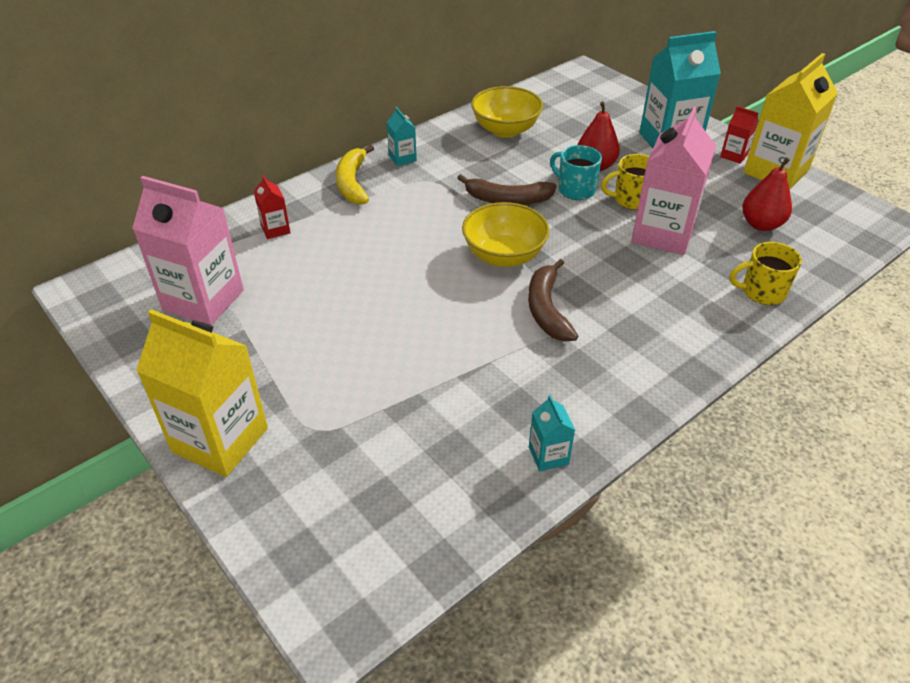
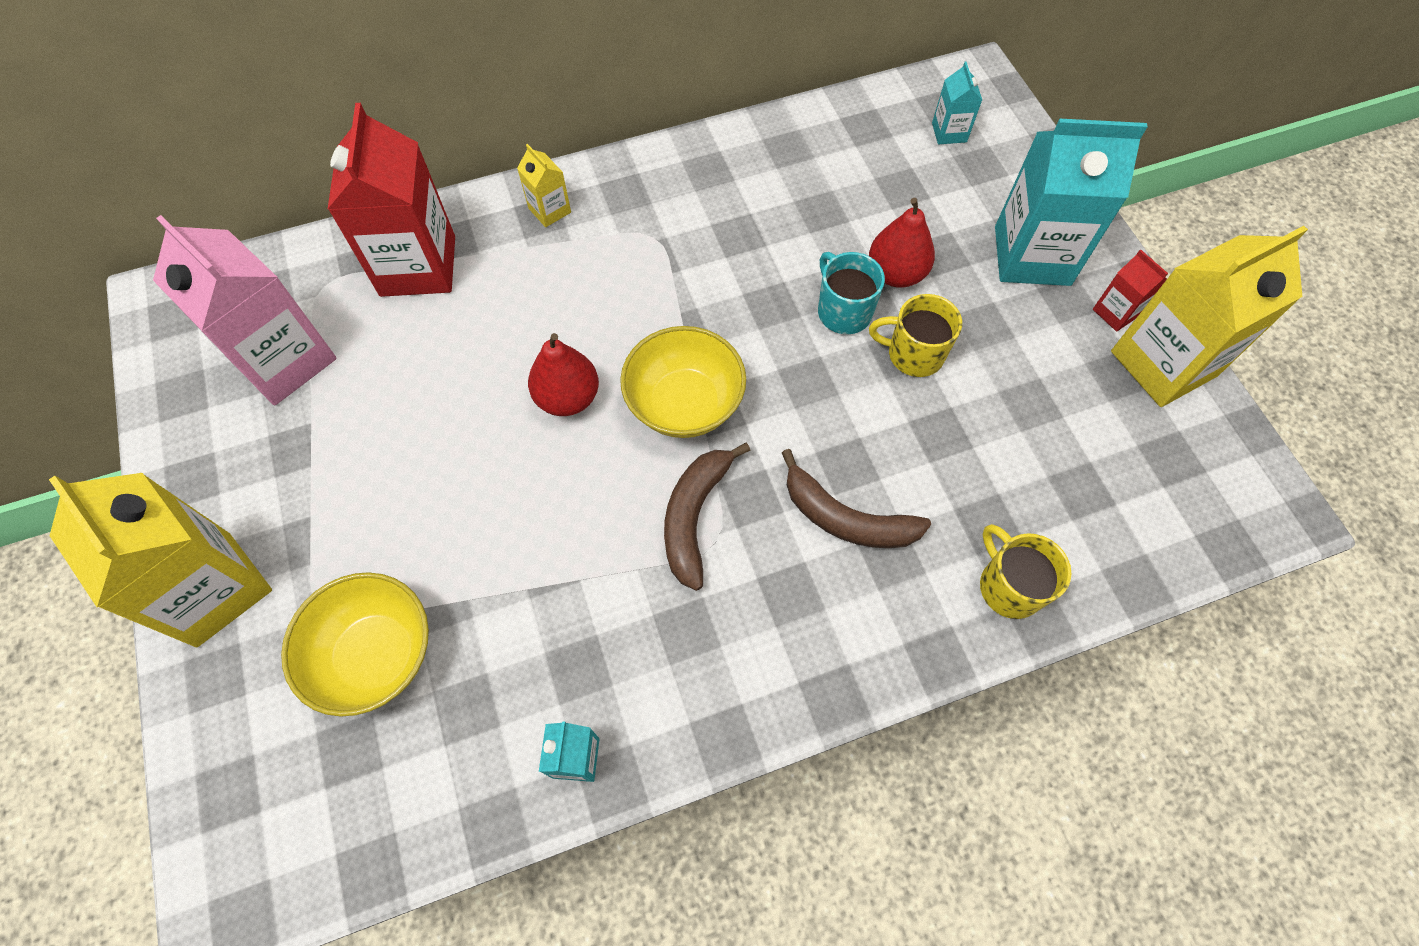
camera: 20 degrees right, 20 degrees up
red carton [254,175,291,239] -> red carton [328,103,455,297], size x2.20
yellow banana [336,145,374,205] -> yellow carton [517,144,571,227]
turquoise carton [387,107,417,166] -> turquoise carton moved to [932,62,982,144]
brown banana [457,174,556,205] -> brown banana moved to [782,449,931,548]
yellow bowl [471,86,543,138] -> yellow bowl moved to [281,572,429,717]
pink carton [631,107,716,255] -> none
yellow mug [730,242,802,305] -> yellow mug turned 45 degrees clockwise [980,524,1072,619]
red pear [742,157,792,231] -> red pear moved to [528,333,599,416]

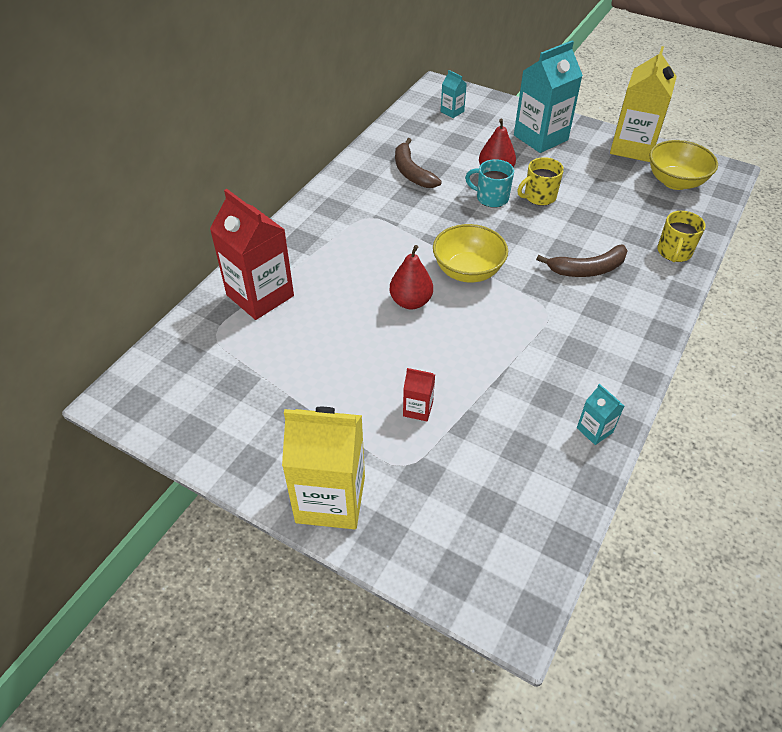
camera: 40 degrees left, 15 degrees down
pink carton [153,215,337,405] -> none
yellow bowl [281,572,429,717] -> yellow bowl moved to [650,140,718,190]
yellow carton [517,144,571,227] -> none
brown banana [664,443,751,591] -> brown banana moved to [395,138,442,188]
yellow mug [980,524,1072,619] -> yellow mug turned 90 degrees counterclockwise [657,211,706,262]
red carton [1093,250,1168,332] -> red carton moved to [403,368,435,421]

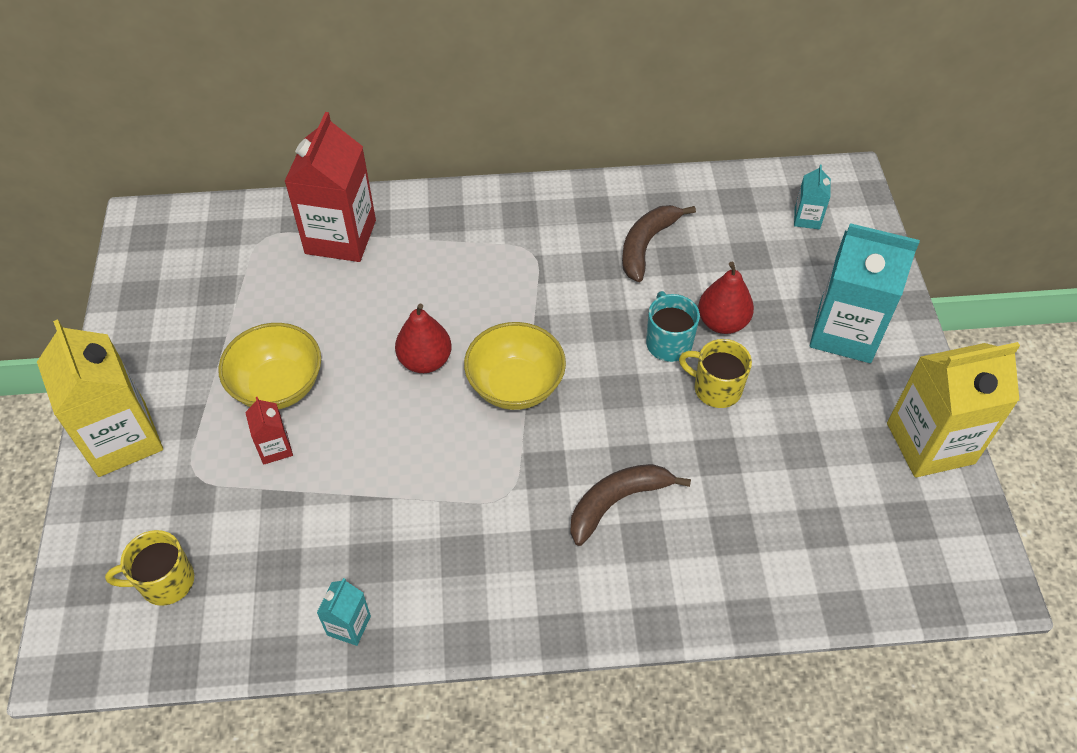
camera: 55 degrees right, 5 degrees up
brown banana [536,245,627,277] -> brown banana turned 105 degrees clockwise [570,464,691,546]
yellow bowl [650,140,718,190] -> yellow bowl moved to [218,323,321,410]
yellow mug [657,211,706,262] -> yellow mug moved to [105,530,194,606]

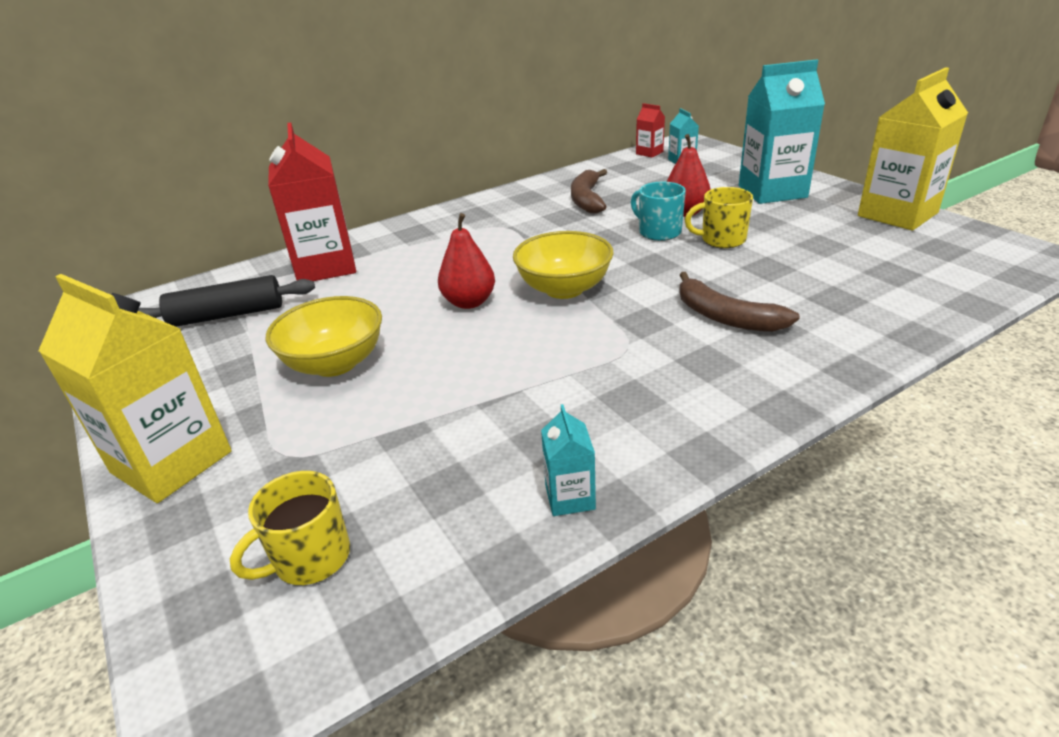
camera: 25 degrees left, 20 degrees down
red carton [245,397,293,465] -> red carton moved to [636,103,665,158]
brown banana [570,464,691,546] -> brown banana turned 75 degrees counterclockwise [679,272,800,332]
none -> black rolling pin [138,275,315,327]

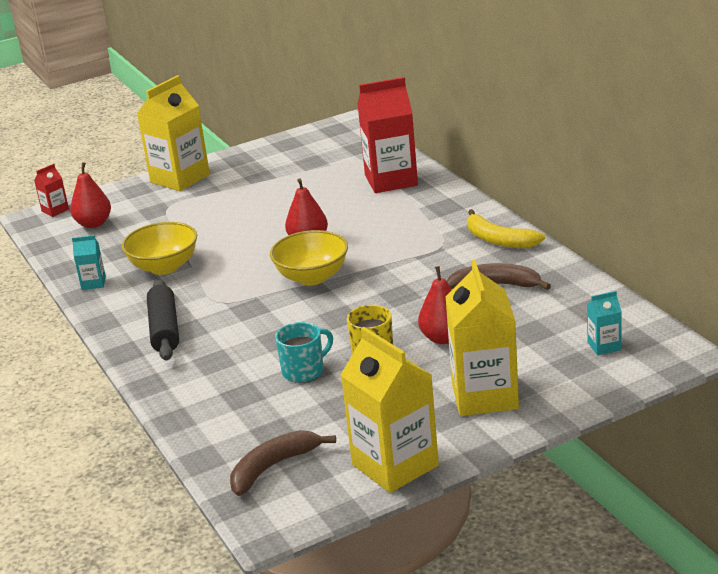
camera: 95 degrees right, 5 degrees down
black rolling pin [138,275,315,327] -> black rolling pin moved to [147,279,179,360]
yellow mug [230,471,350,585] -> red pear [70,162,111,228]
yellow bowl [266,296,382,377] -> yellow bowl moved to [122,222,197,275]
turquoise mug [631,181,686,241] -> turquoise mug moved to [275,322,333,383]
red carton [636,103,665,158] -> red carton moved to [34,164,69,217]
brown banana [679,272,800,332] -> brown banana moved to [230,430,336,496]
turquoise carton [739,59,825,204] -> yellow carton [446,260,519,416]
none -> yellow banana [467,209,545,248]

